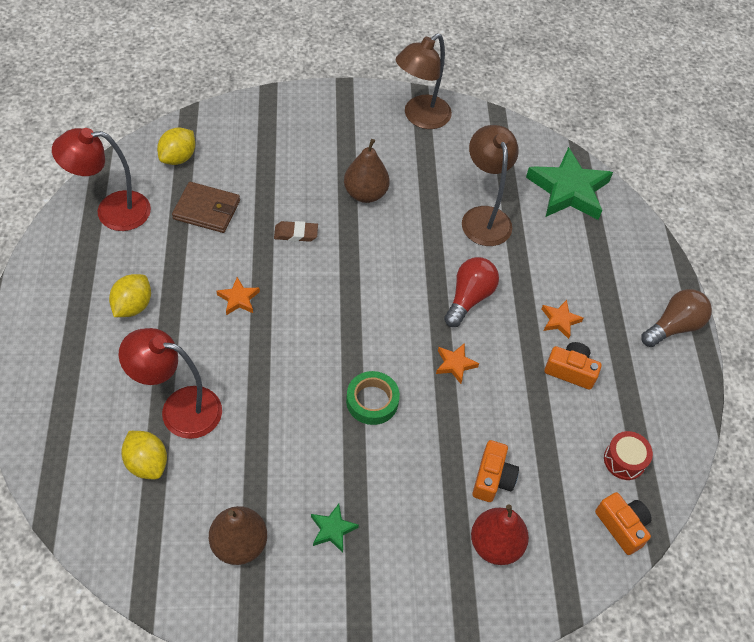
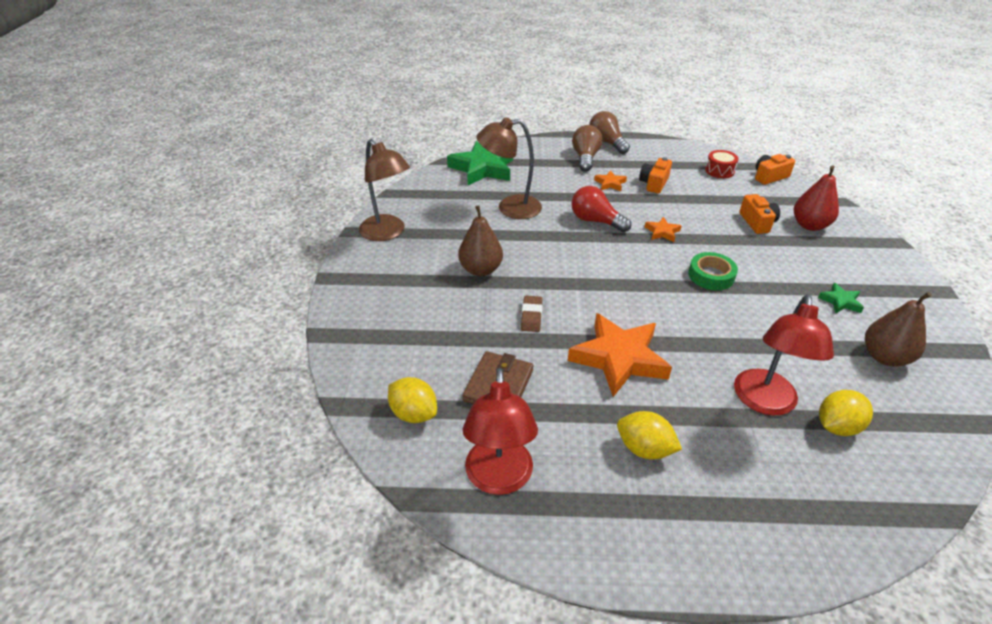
camera: 80 degrees left, 15 degrees down
orange star [217,277,260,315] -> orange star [568,313,672,397], size x2.21
orange camera [472,440,519,502] -> orange camera turned 60 degrees clockwise [739,194,780,234]
none -> brown light bulb [572,125,603,172]

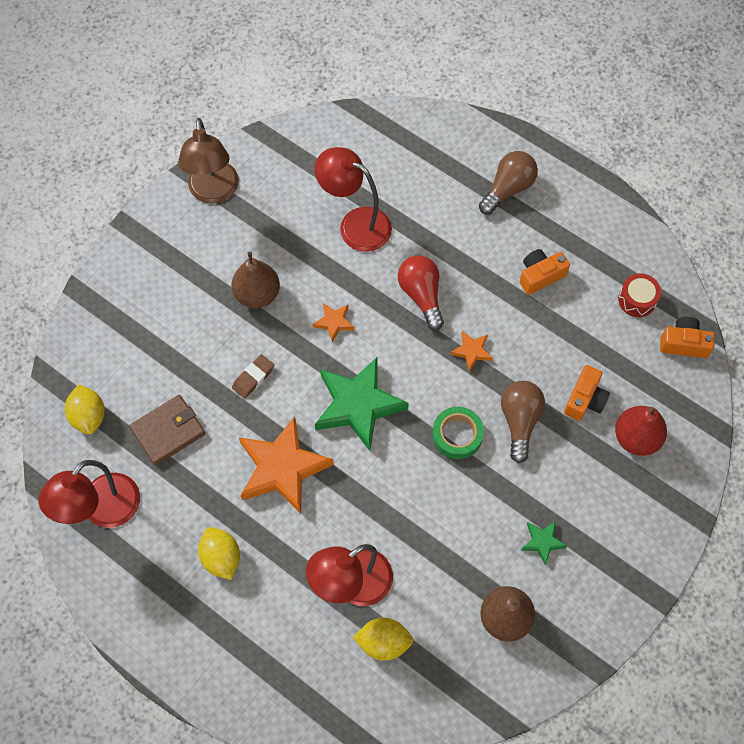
camera: 35 degrees right, 25 degrees up
green star [447,141,513,185] -> green star moved to [315,357,409,451]
brown lamp [476,117,542,219] -> red lamp [315,147,392,252]
brown light bulb [589,111,630,154] -> brown light bulb moved to [501,381,545,463]
orange star [594,170,627,191] -> orange star moved to [313,303,354,342]

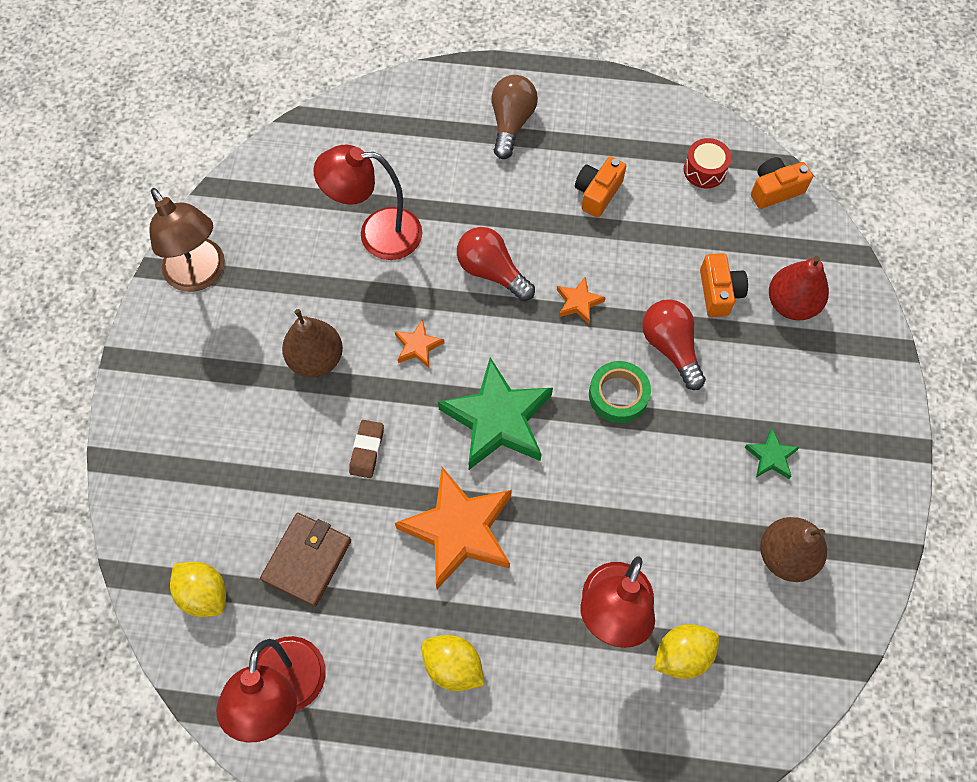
camera: 30 degrees left, 0 degrees up
brown light bulb [501,381,545,463] -> red light bulb [642,299,706,390]

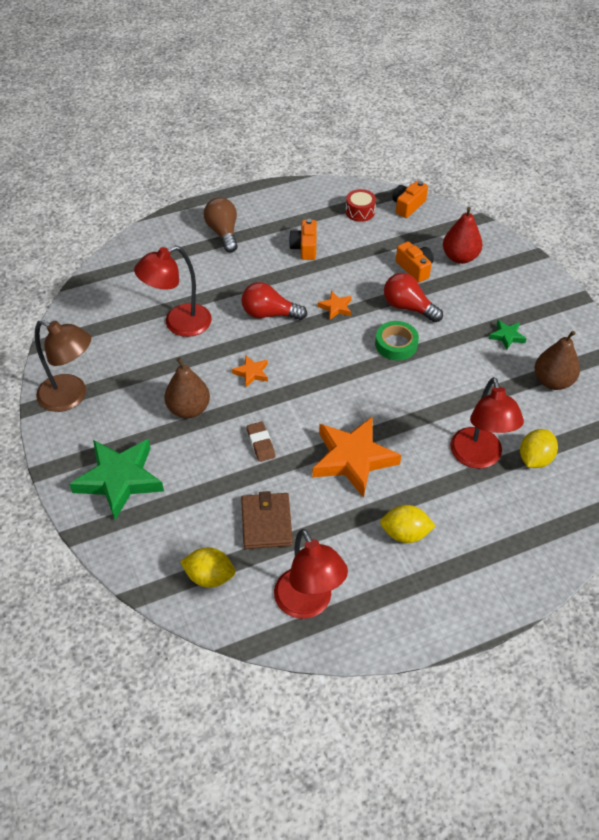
camera: 30 degrees left, 15 degrees down
green star [438,357,553,470] -> green star moved to [69,439,164,520]

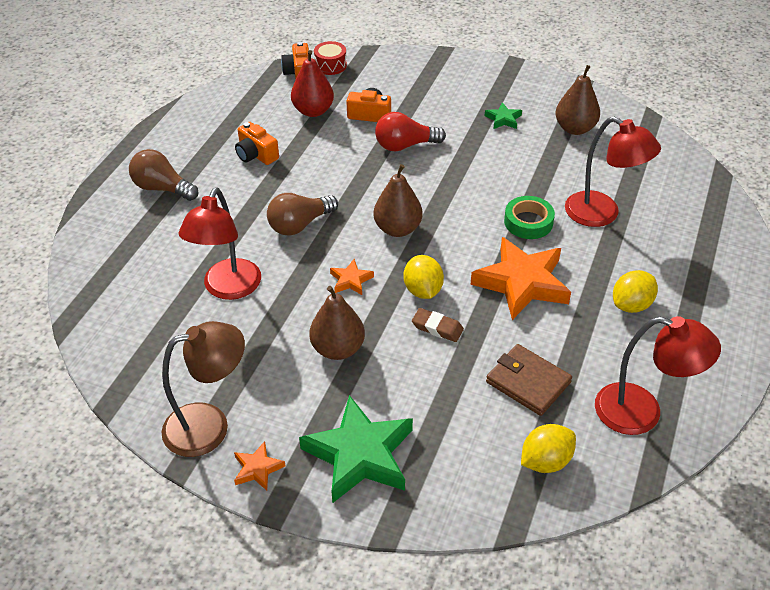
camera: 45 degrees left, 5 degrees down
red light bulb [242,282,307,320] -> brown light bulb [267,193,338,236]
orange star [318,291,352,320] -> orange star moved to [234,441,285,491]
red drum [346,189,376,222] -> red drum moved to [314,41,347,75]
green tape [375,321,419,360] -> green tape moved to [504,196,555,239]
red pear [443,207,482,264] -> red pear moved to [291,50,334,117]
yellow lemon [520,429,558,468] -> yellow lemon moved to [404,255,444,299]
none -> brown pear [373,164,423,237]

